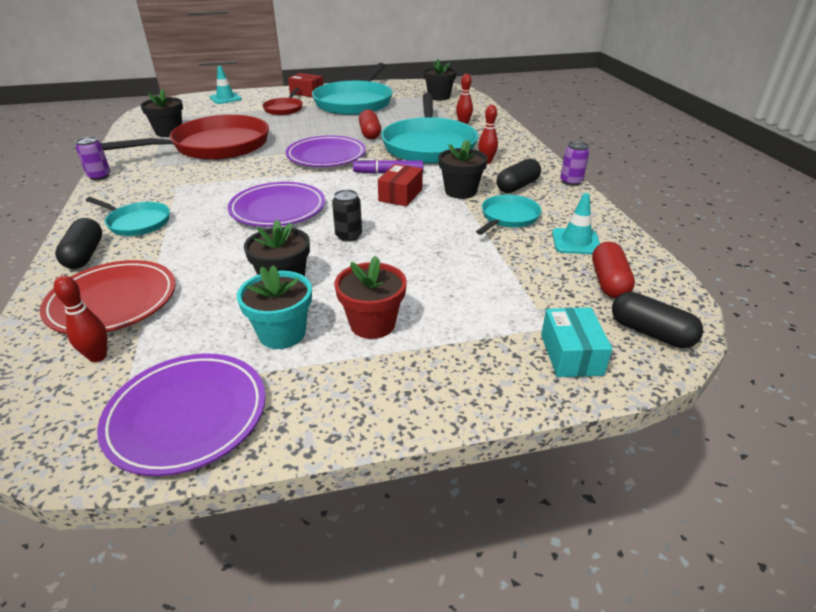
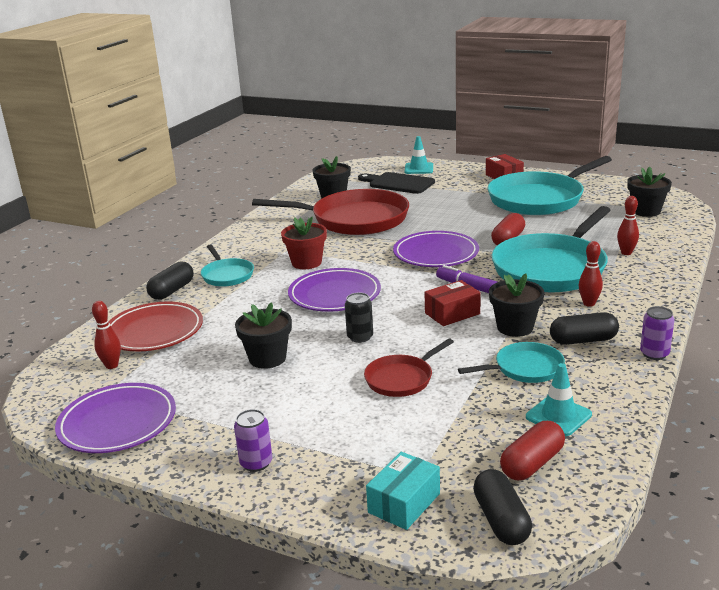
camera: 40 degrees right, 10 degrees down
purple can [76,137,111,180] -> purple can moved to [234,409,273,472]
turquoise flower pot [237,265,312,349] -> none
red pan [262,88,303,115] -> red pan moved to [364,339,454,397]
red flower pot [335,256,407,339] -> red flower pot moved to [281,217,327,269]
none -> black cutting board [358,172,435,194]

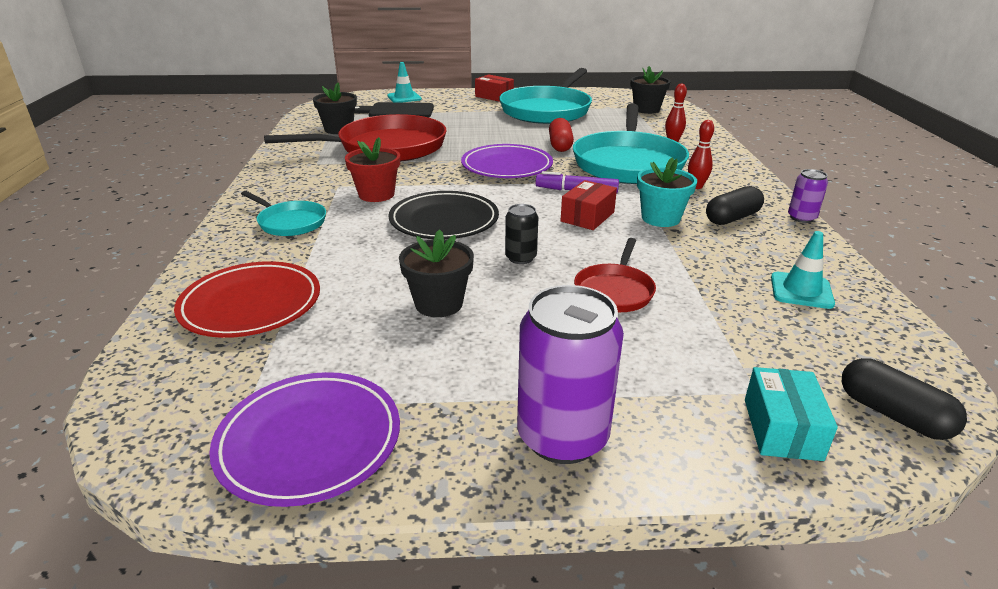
camera: 30 degrees left, 5 degrees up
red bowling pin [92,301,121,369] -> none
black capsule [146,262,194,300] -> none
purple can [234,409,273,472] -> purple can [517,285,624,464], size x1.97
purple plate [288,268,381,312] -> black plate [388,191,499,239]
turquoise pan [458,342,565,383] -> none
black flower pot [489,274,545,337] -> turquoise flower pot [637,157,697,227]
red capsule [500,421,565,480] -> none

